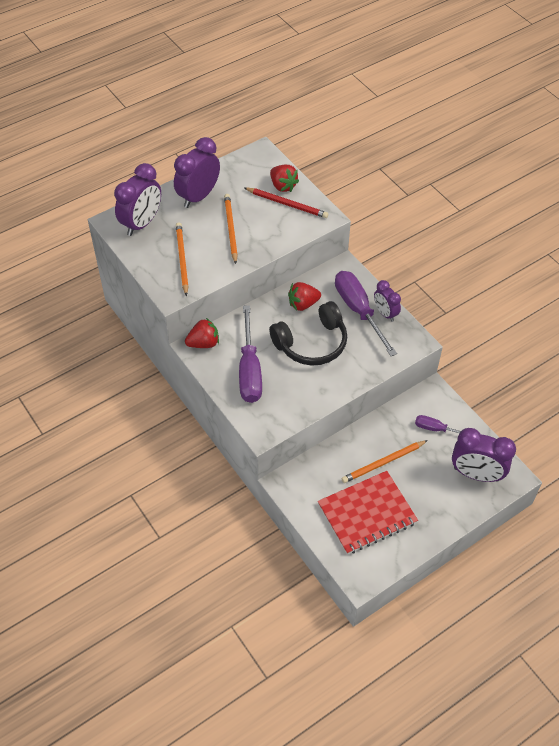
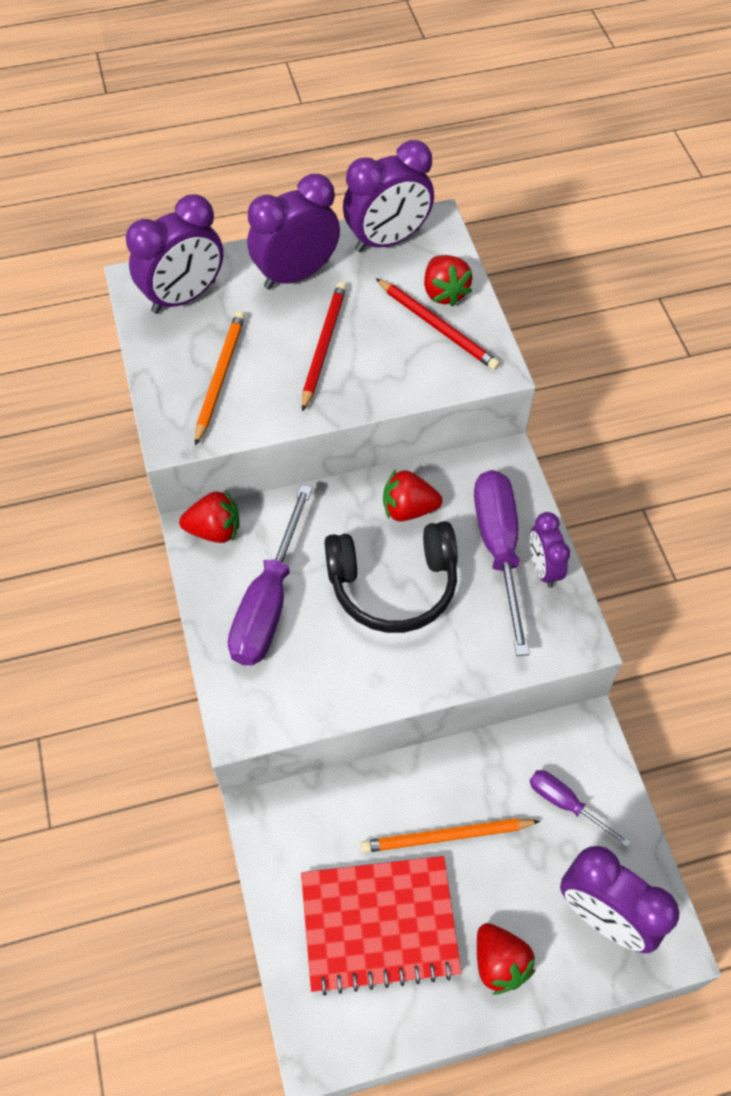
camera: 20 degrees right, 5 degrees up
orange pencil [224,194,238,264] -> red pencil [302,282,347,412]
none -> purple clock [343,140,434,252]
none -> red strawberry [477,923,535,995]

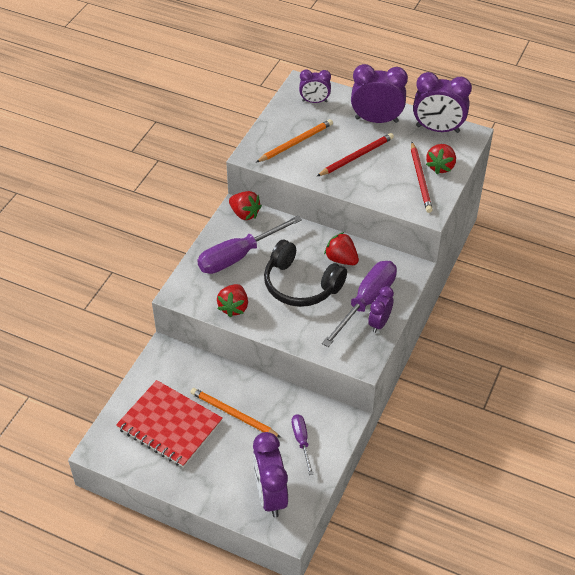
camera: 40 degrees right, 10 degrees down
purple clock [126,194,223,314] -> purple clock [299,69,331,103], size x0.59
red strawberry [477,923,535,995] -> red strawberry moved to [217,284,248,317]

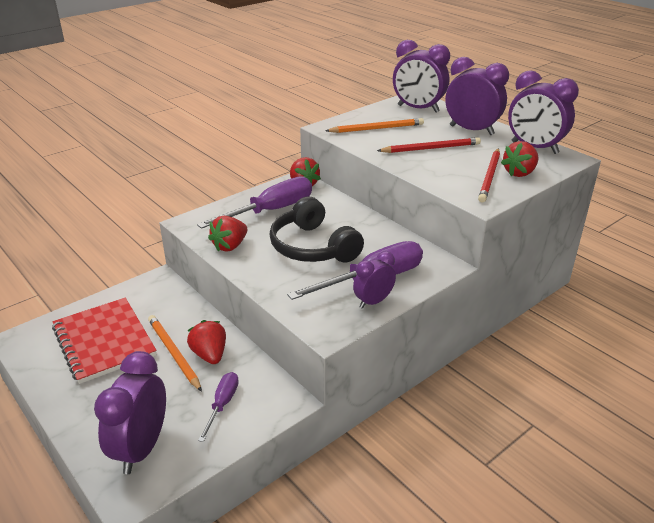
camera: 25 degrees right, 15 degrees down
purple screwdriver [197,216,302,274] -> purple screwdriver turned 150 degrees clockwise [197,176,312,229]
purple clock [299,69,331,103] -> purple clock [393,40,450,113], size x1.69
red strawberry [324,232,359,265] -> red strawberry moved to [187,320,226,364]

